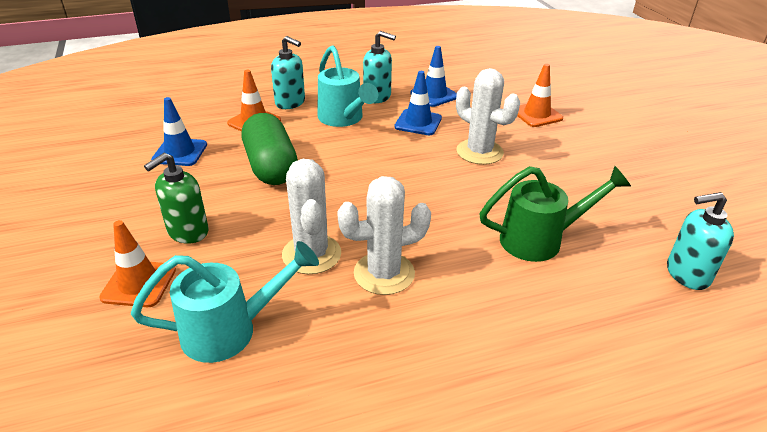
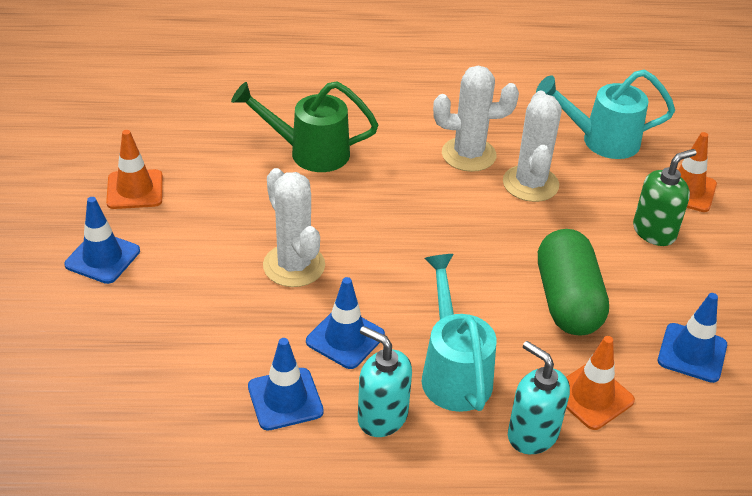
camera: 165 degrees left, 5 degrees up
orange traffic cone [517,64,563,127] -> orange traffic cone moved to [106,130,163,209]
turquoise soap dispenser [667,192,734,290] -> none
none -> blue traffic cone [64,197,140,284]

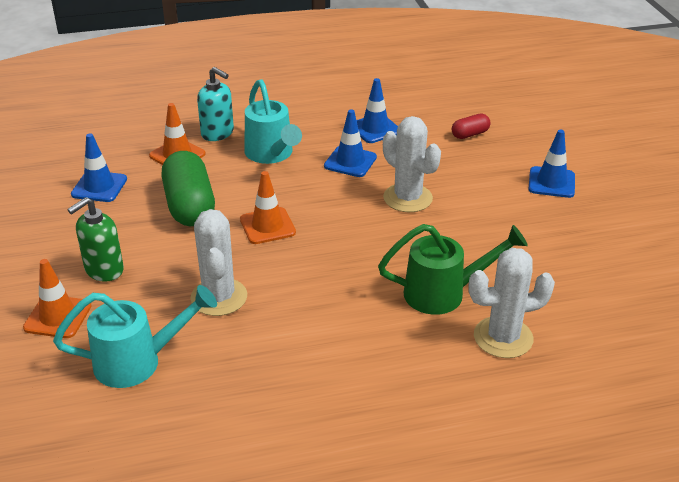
camera: 170 degrees right, 5 degrees down
orange traffic cone [106,130,163,209] -> orange traffic cone moved to [240,171,296,244]
turquoise soap dispenser [358,326,412,437] -> none
white cactus [433,66,519,172] -> white cactus moved to [469,248,555,358]
none -> red capsule [452,114,490,139]

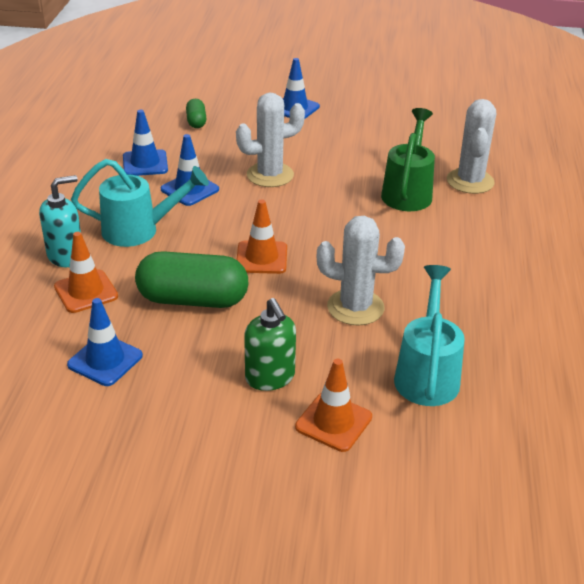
camera: 70 degrees left, 0 degrees up
red capsule [452,114,490,139] -> green capsule [186,99,206,128]

